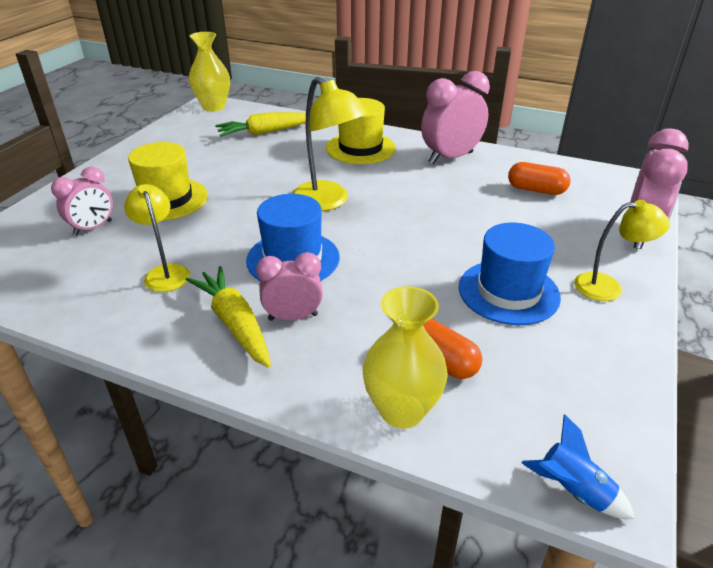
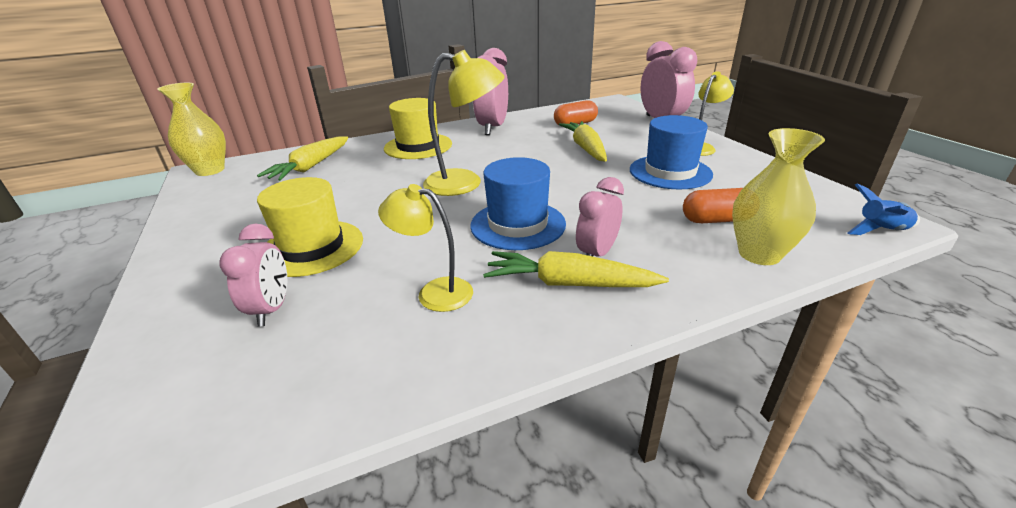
camera: 45 degrees left, 5 degrees down
none -> yellow carrot [559,121,607,162]

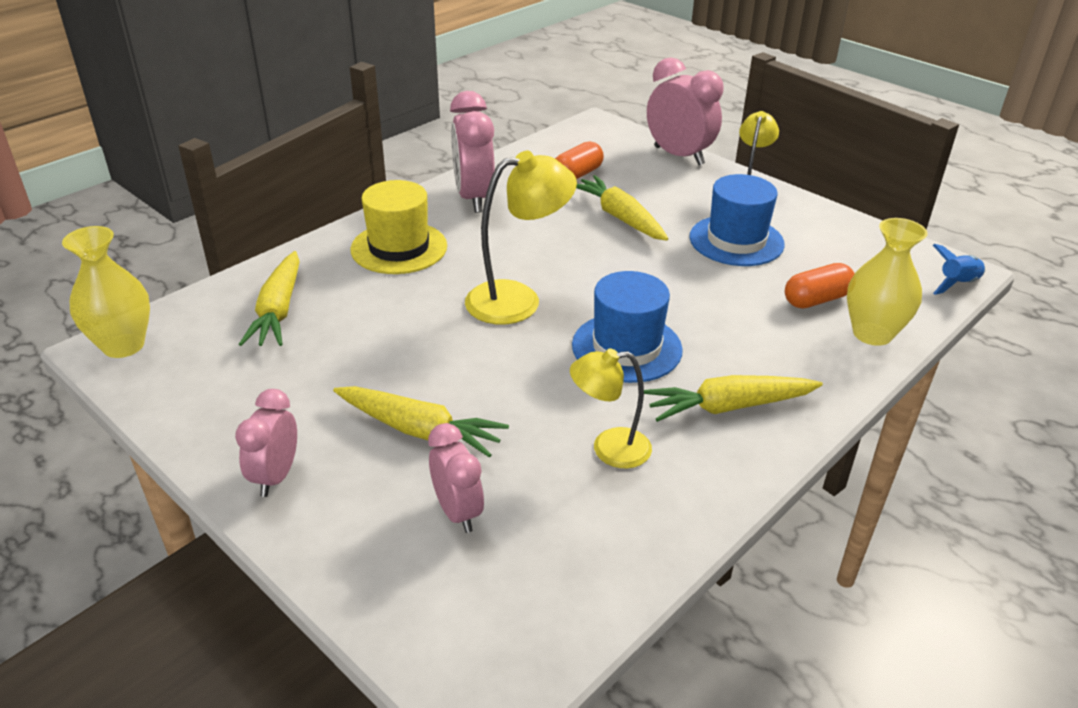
camera: 25 degrees left, 5 degrees up
yellow hat [257,177,363,277] -> yellow carrot [333,386,509,457]
pink clock [576,177,624,257] -> pink clock moved to [235,389,297,497]

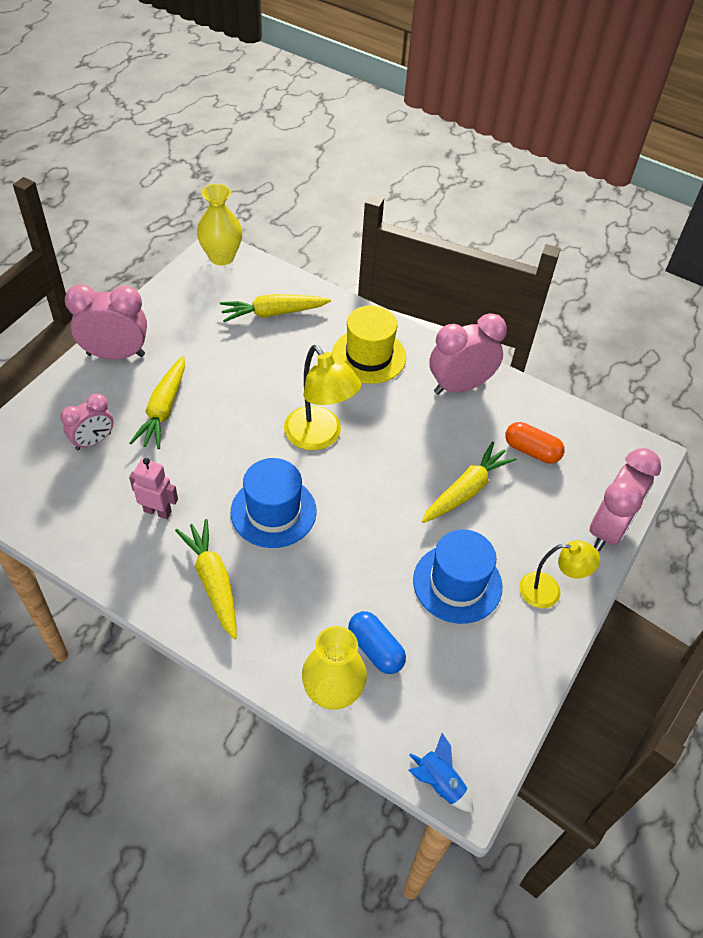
camera: 75 degrees right, 15 degrees up
pink clock [235,389,297,497] -> pink clock [65,284,147,360], size x1.61
yellow lamp [570,348,652,469] -> pink robot [129,458,178,519]
orange capsule [785,263,855,309] -> blue capsule [348,611,406,674]

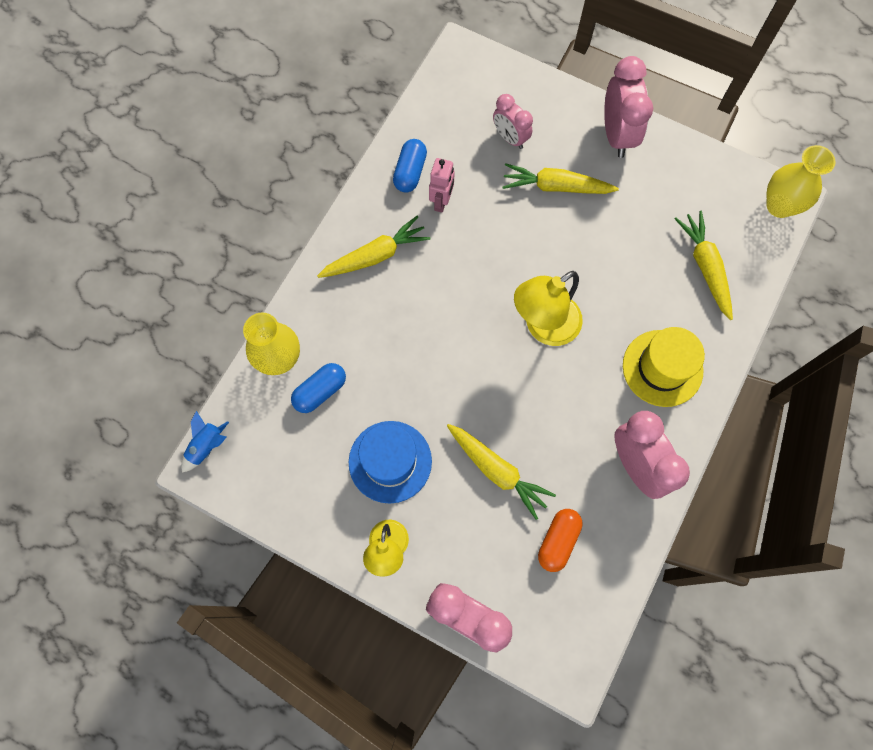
camera: 90 degrees right, 20 degrees up
blue hat [231,458,317,548] -> none
none -> blue capsule [393,139,427,193]

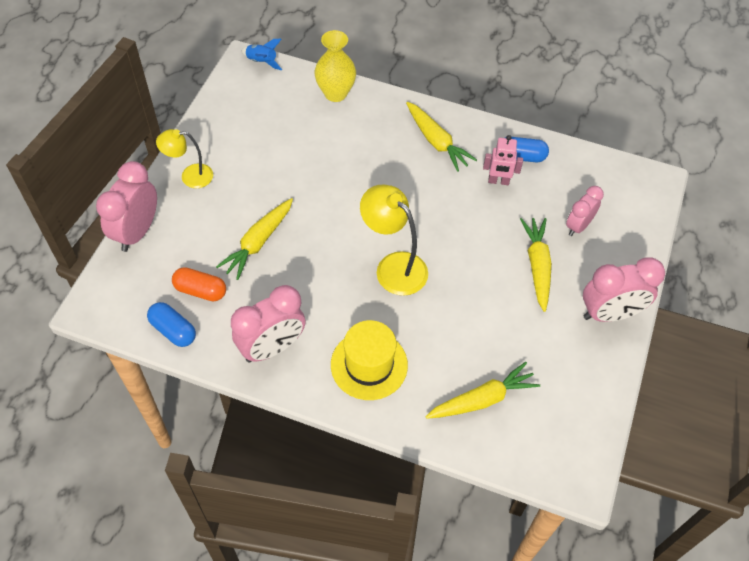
camera: 80 degrees right, 15 degrees down
blue capsule [291,363,346,413] -> blue capsule moved to [147,302,196,347]
blue hat [349,421,432,504] -> none
yellow vase [766,145,836,218] -> none

